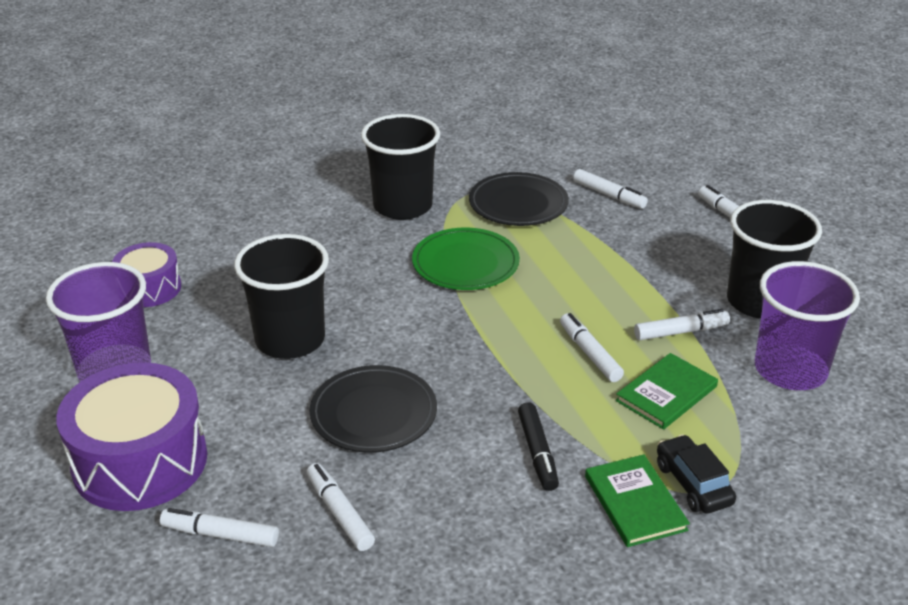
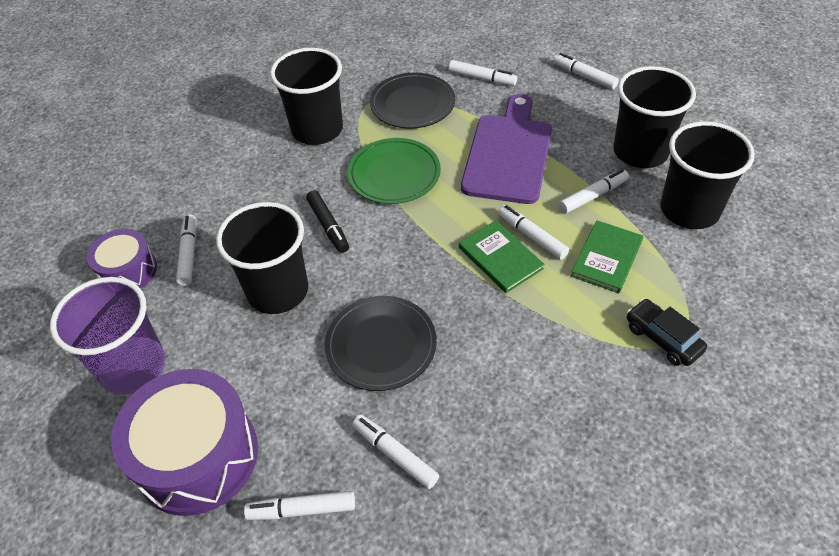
camera: 15 degrees left, 15 degrees up
black marker [518,402,559,491] -> black marker moved to [306,190,349,253]
green book [585,454,690,547] -> green book moved to [459,220,544,293]
purple cup [755,261,860,390] -> black cup [660,121,755,229]
none -> white marker [176,214,197,286]
none -> purple cutting board [461,94,552,204]

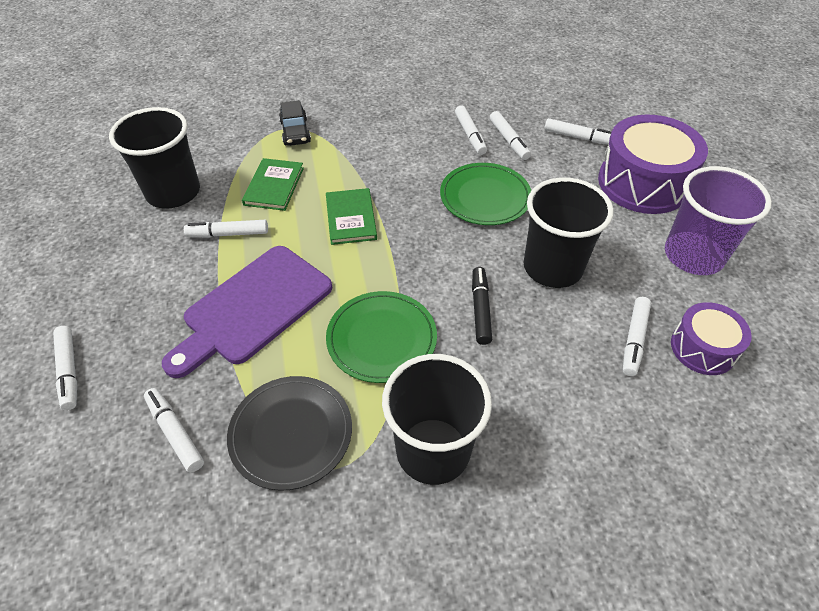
camera: 155 degrees left, 0 degrees up
black plate [325,296,437,391] -> green plate [440,163,531,225]
white marker [497,205,569,260] -> white marker moved to [455,105,487,155]
green book [571,221,643,293] -> green book turned 45 degrees counterclockwise [242,158,304,211]
black cup [613,66,696,168] -> none

